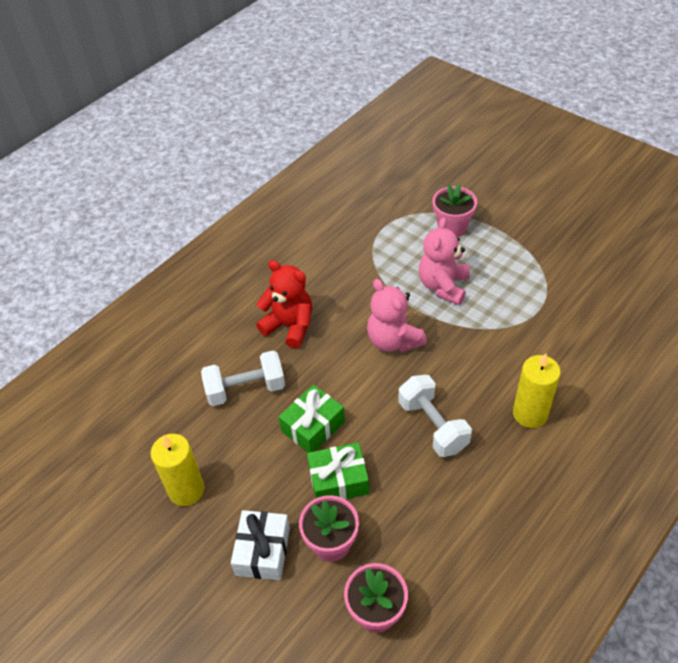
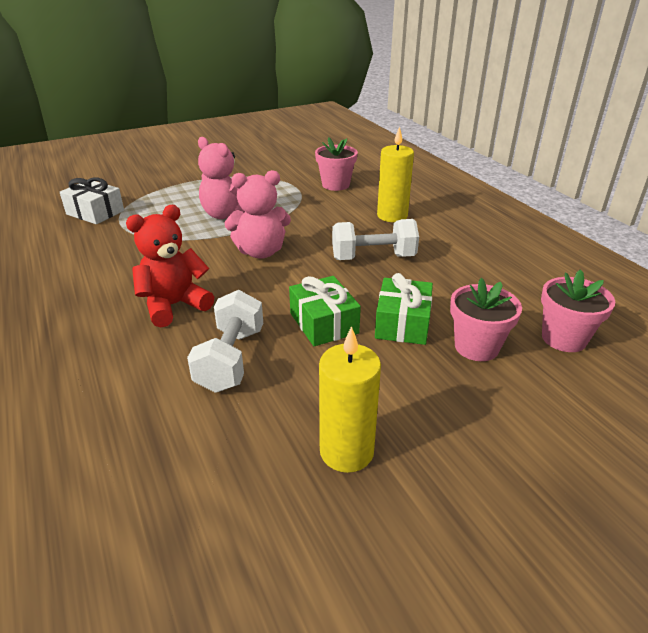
camera: 70 degrees left, 15 degrees down
white gift [231,510,290,580] -> white gift moved to [60,178,124,224]
pink flower pot [433,184,477,237] -> pink flower pot moved to [315,137,358,191]

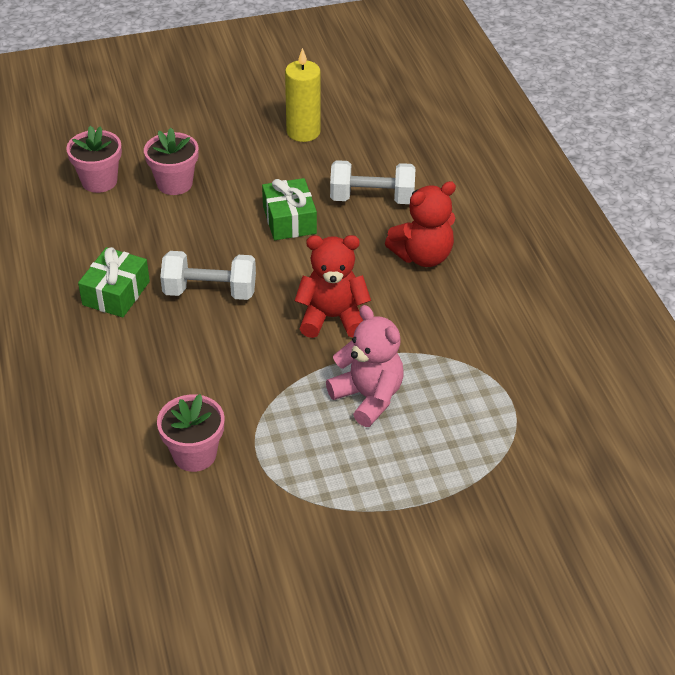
camera: 170 degrees left, 10 degrees up
white gift [60,178,124,224] -> none
white dumbbell [187,290,263,393] -> white dumbbell turned 75 degrees clockwise [330,160,415,204]
pink teddy bear [225,170,291,259] -> red teddy bear [295,235,371,338]
green gift [375,273,433,345] -> green gift moved to [78,247,150,318]
yellow candle [377,126,414,222] -> none

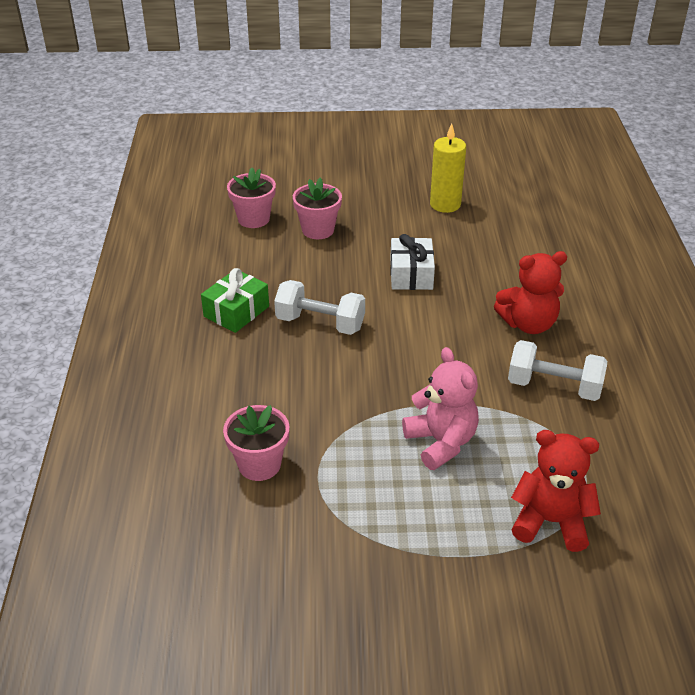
camera: 15 degrees right, 5 degrees down
green gift [262,178,317,240] -> white gift [390,234,435,290]
red teddy bear [295,235,371,338] -> red teddy bear moved to [511,430,601,552]
white dumbbell [330,160,415,204] -> white dumbbell moved to [508,340,607,401]

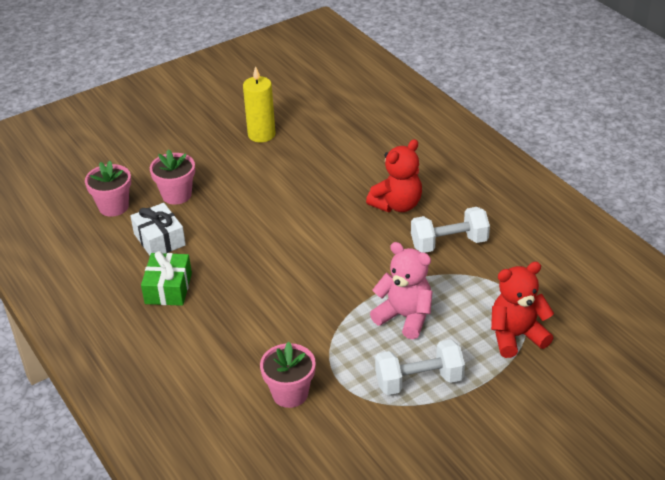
camera: 30 degrees left, 0 degrees up
white dumbbell [274,280,365,335] -> white dumbbell moved to [375,339,465,395]
white gift [390,234,435,290] -> white gift moved to [130,203,186,256]

